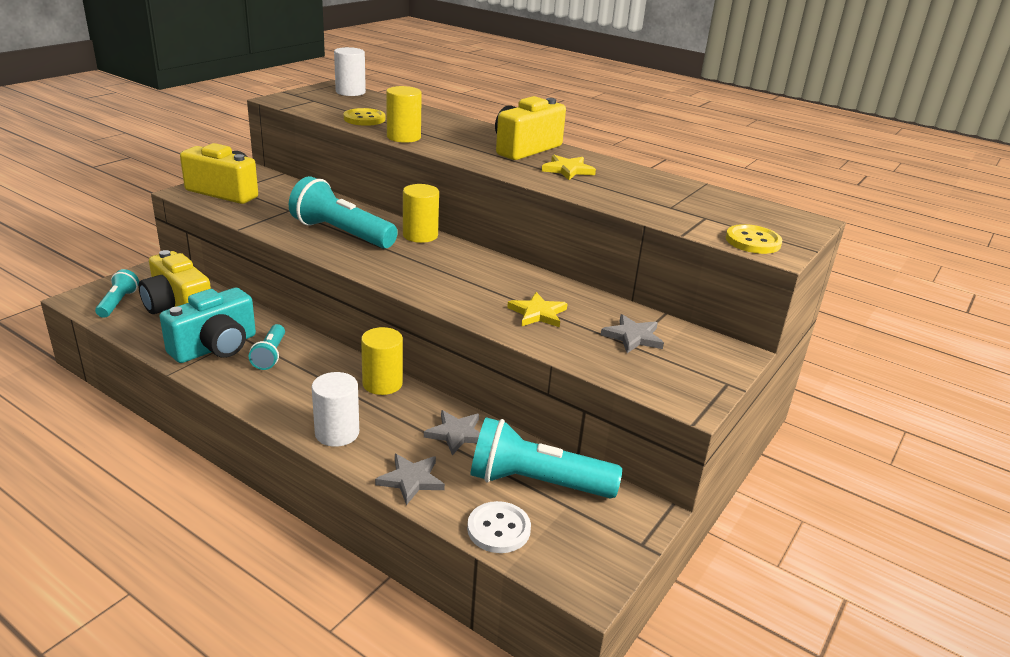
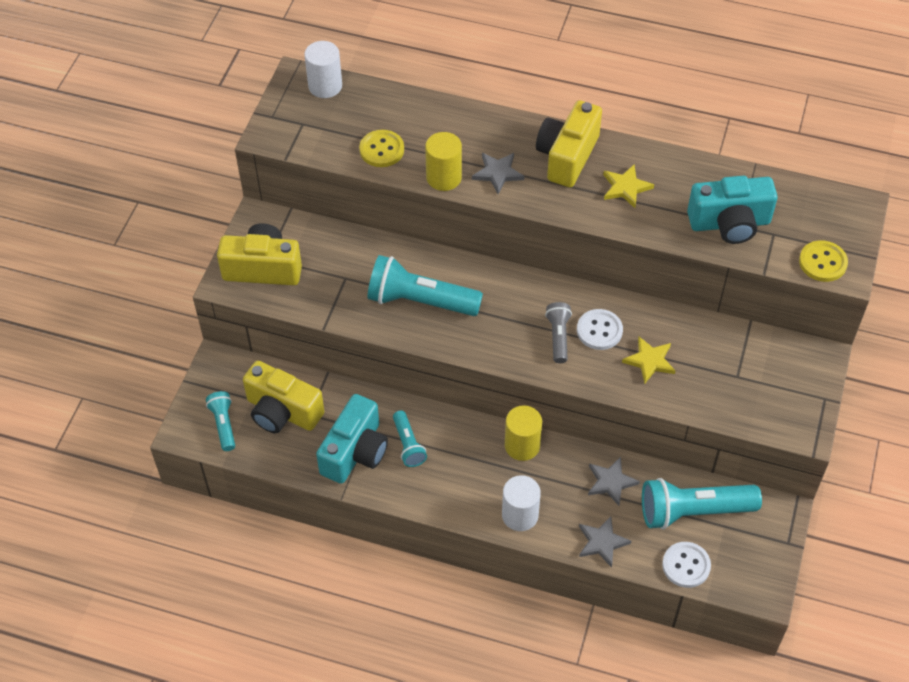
camera: 15 degrees left, 25 degrees up
yellow cylinder [403,184,439,243] -> none
grey star [601,314,664,353] -> grey star moved to [472,153,524,194]
none -> grey flashlight [545,302,572,363]
none -> white button [577,309,623,350]
none -> turquoise camera [687,176,778,244]

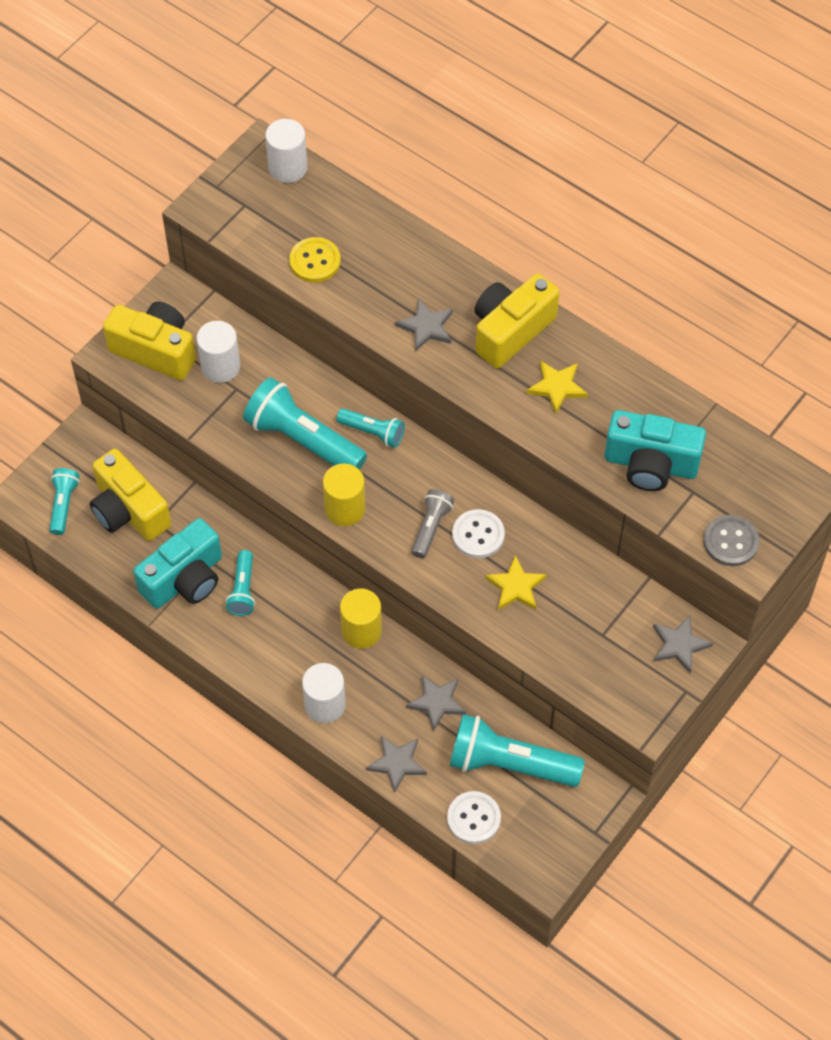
camera: 20 degrees right, 5 degrees up
yellow cylinder [425,132,462,191] -> yellow cylinder moved to [323,464,365,526]
yellow button [799,240,848,282] -> grey button [704,515,759,566]
none -> white cylinder [197,321,240,383]
none -> turquoise flashlight [336,408,405,448]
none -> grey star [653,615,713,674]

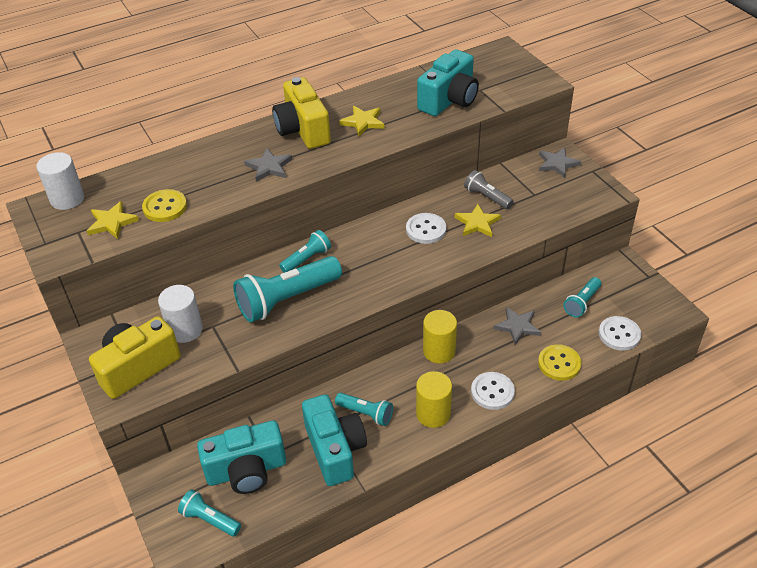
camera: 65 degrees left, 15 degrees down
yellow camera [90,449,171,541] -> turquoise camera [197,420,286,494]
white cylinder [302,663,346,723] -> white button [471,372,515,410]
yellow cylinder [323,464,365,526] -> yellow cylinder moved to [416,371,452,428]
grey star [366,736,427,793] -> yellow button [538,344,581,381]
grey flashlight [411,489,454,558] -> grey flashlight moved to [464,170,513,209]
turquoise flashlight [450,714,585,787] -> turquoise flashlight [563,277,601,317], size x0.53
grey button [704,515,759,566] -> none
none -> yellow star [87,201,139,239]

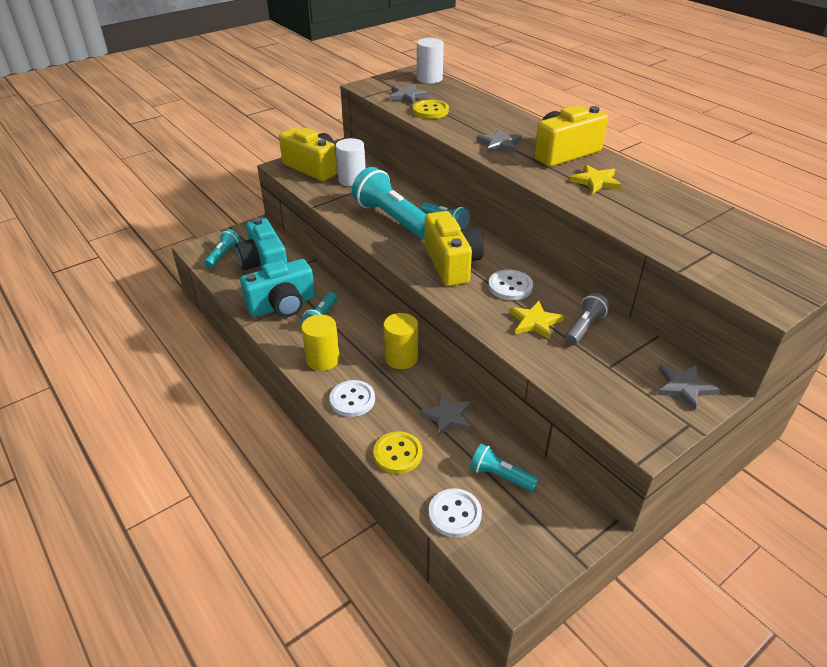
camera: 80 degrees right, 5 degrees down
yellow star [87,201,139,239] -> grey star [389,84,429,105]
turquoise camera [417,49,479,116] -> none
none -> yellow camera [424,211,484,286]

